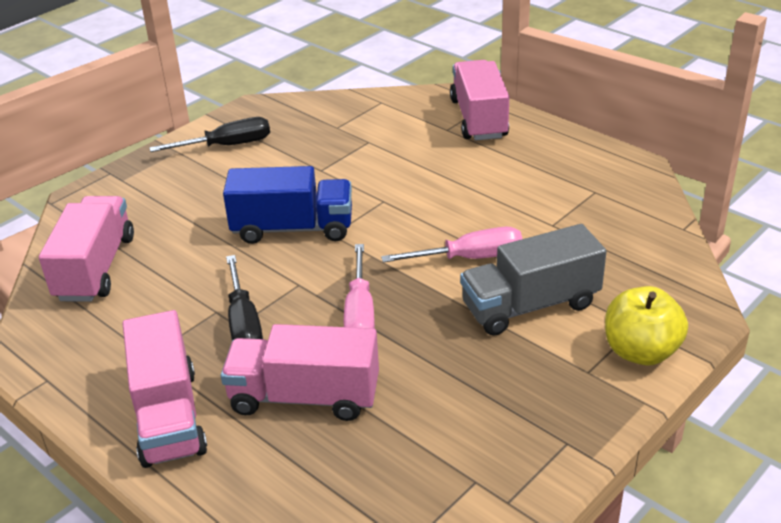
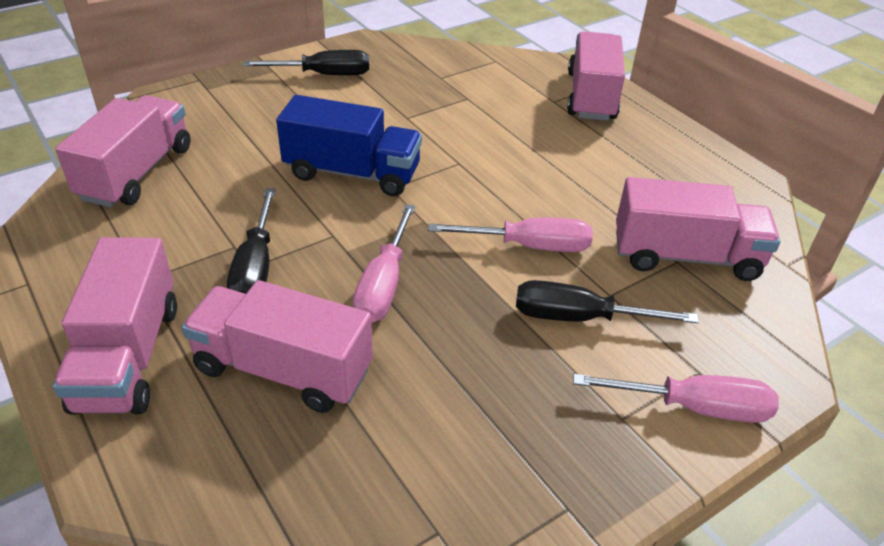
camera: 10 degrees right, 5 degrees up
grey truck [460,224,607,336] -> black screwdriver [516,280,698,323]
yellow apple [605,286,688,365] -> pink screwdriver [573,374,779,423]
none -> pink truck [616,177,780,281]

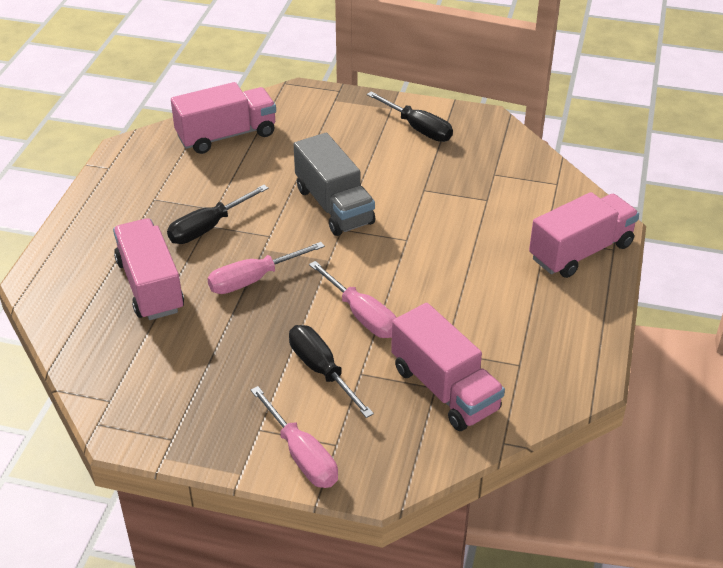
camera: 50 degrees right, 0 degrees up
pink truck [53,237,177,415] -> none
blue truck [276,95,422,196] -> grey truck [294,133,375,236]

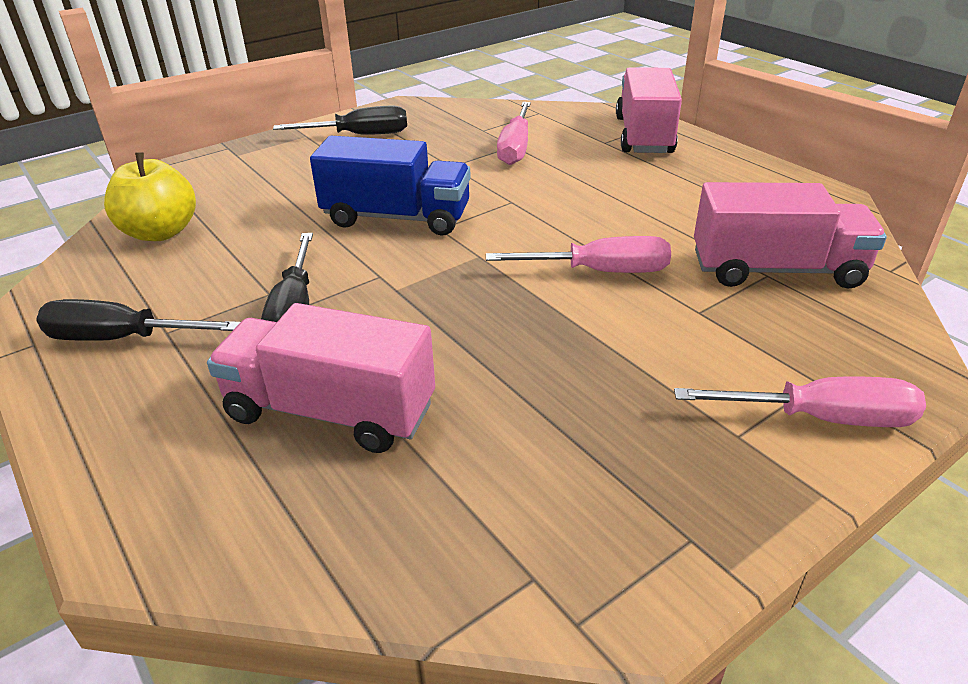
camera: 50 degrees left, 5 degrees down
pink truck [171,82,276,154] -> yellow apple [104,153,196,241]
pink screwdriver [207,242,325,294] -> pink screwdriver moved to [497,102,531,165]
black screwdriver [289,325,374,418] -> black screwdriver moved to [36,299,240,341]
grey truck [294,133,375,236] -> blue truck [310,136,471,236]

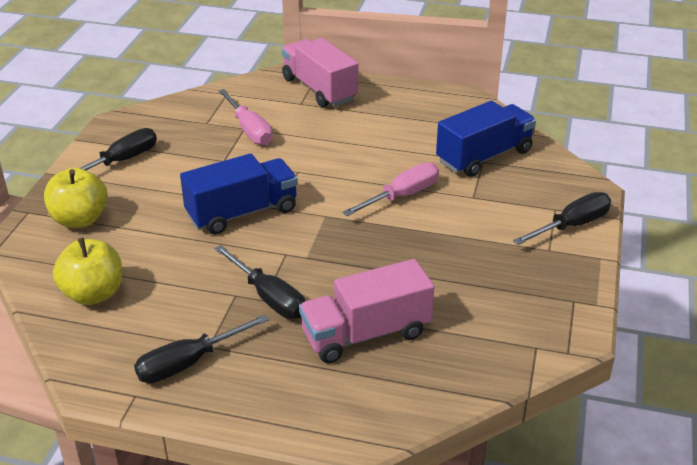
camera: 40 degrees left, 0 degrees up
pink screwdriver [674,377,926,427] -> black screwdriver [513,192,611,245]
pink truck [694,182,887,289] -> blue truck [436,101,536,177]
none -> yellow apple [44,168,108,228]

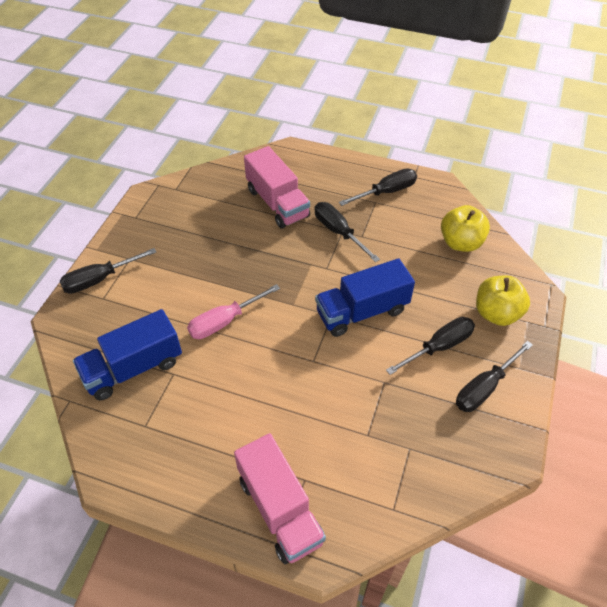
camera: 175 degrees left, 15 degrees up
pink screwdriver [218,89,272,145] -> none
pink truck [299,259,434,363] -> pink truck turned 75 degrees clockwise [244,146,310,229]
none -> black screwdriver [386,317,475,375]

